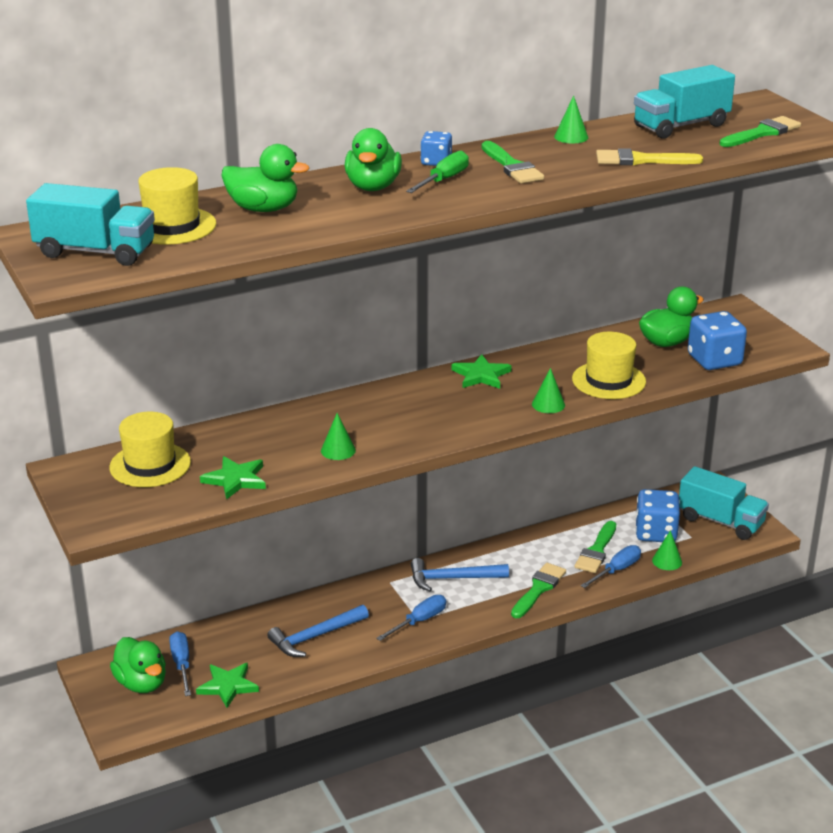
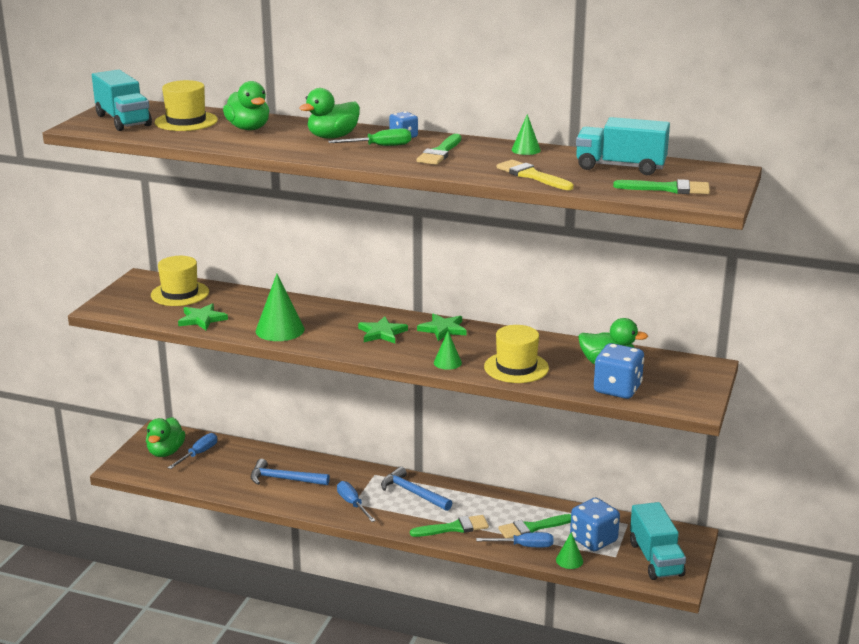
camera: 45 degrees right, 5 degrees down
green star [196,663,259,708] -> green star moved to [358,316,408,343]
green cone [321,413,356,460] -> green cone [256,274,305,341], size x1.82
blue screwdriver [376,595,446,641] -> blue screwdriver turned 120 degrees counterclockwise [337,481,376,522]

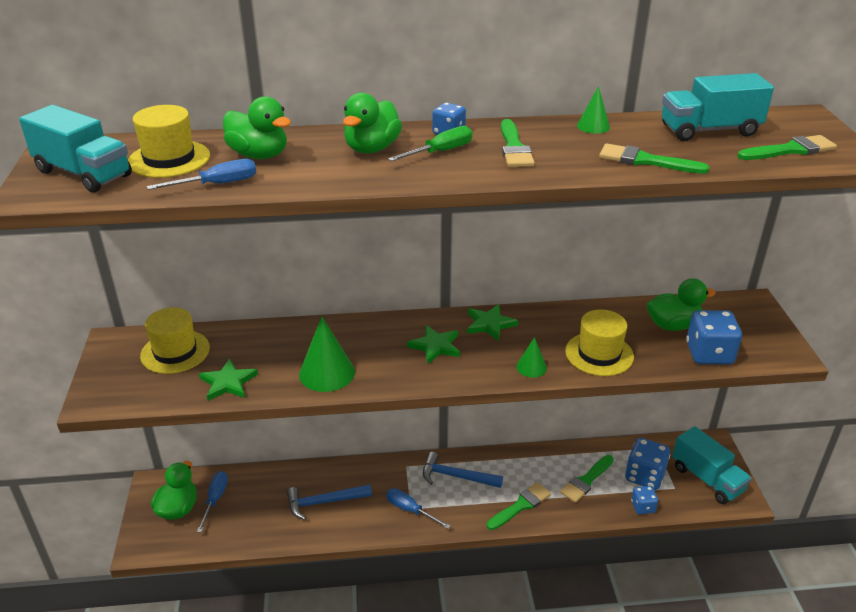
camera: 25 degrees left, 10 degrees up
green duck [146,417,185,457] -> green duck turned 150 degrees counterclockwise [151,461,197,520]
blue screwdriver [476,532,553,547] -> blue screwdriver moved to [147,159,256,190]
yellow brush [496,160,573,190] -> green brush [599,144,709,174]
green cone [556,532,583,569] -> blue dice [631,486,658,514]

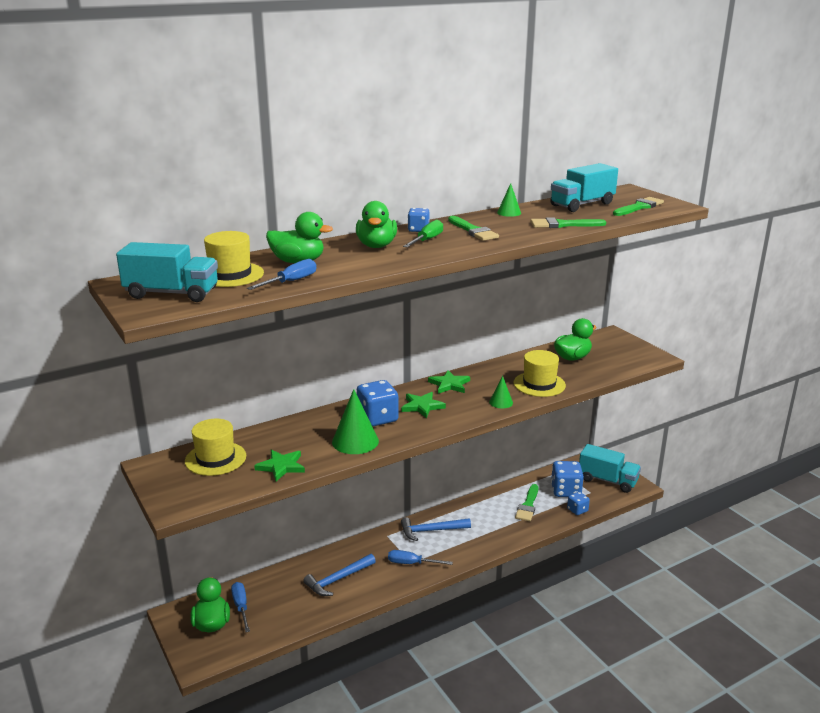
camera: 25 degrees left, 10 degrees down
green brush [487,482,551,530] -> none
blue dice [686,310,742,364] -> blue dice moved to [357,380,399,427]

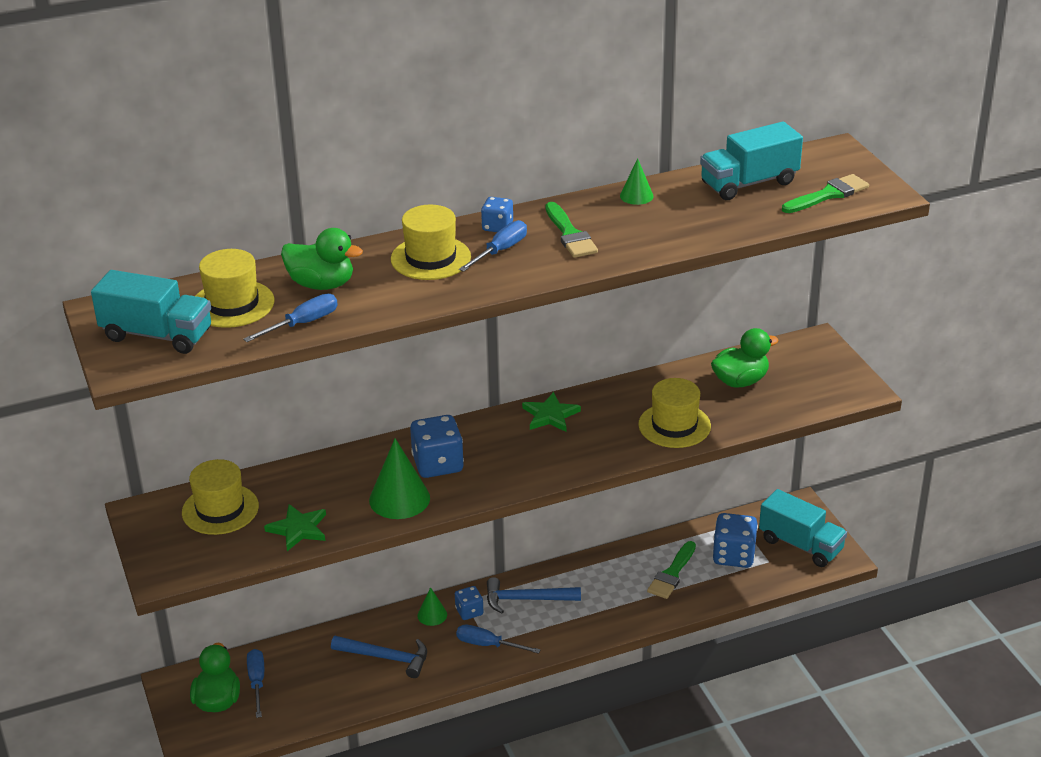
camera: 10 degrees right, 10 degrees up
blue hammer [303,554,376,596] -> blue hammer turned 135 degrees counterclockwise [331,636,427,678]
green duck [356,201,397,248] -> yellow hat [391,205,471,280]
green star [401,392,446,418] -> none
green screwdriver [403,220,443,247] -> blue screwdriver [459,220,527,272]
green cone [489,376,513,408] -> green cone moved to [417,587,447,626]
green brush [530,217,606,228] -> none
blue dice [567,492,590,515] -> blue dice moved to [455,586,484,620]

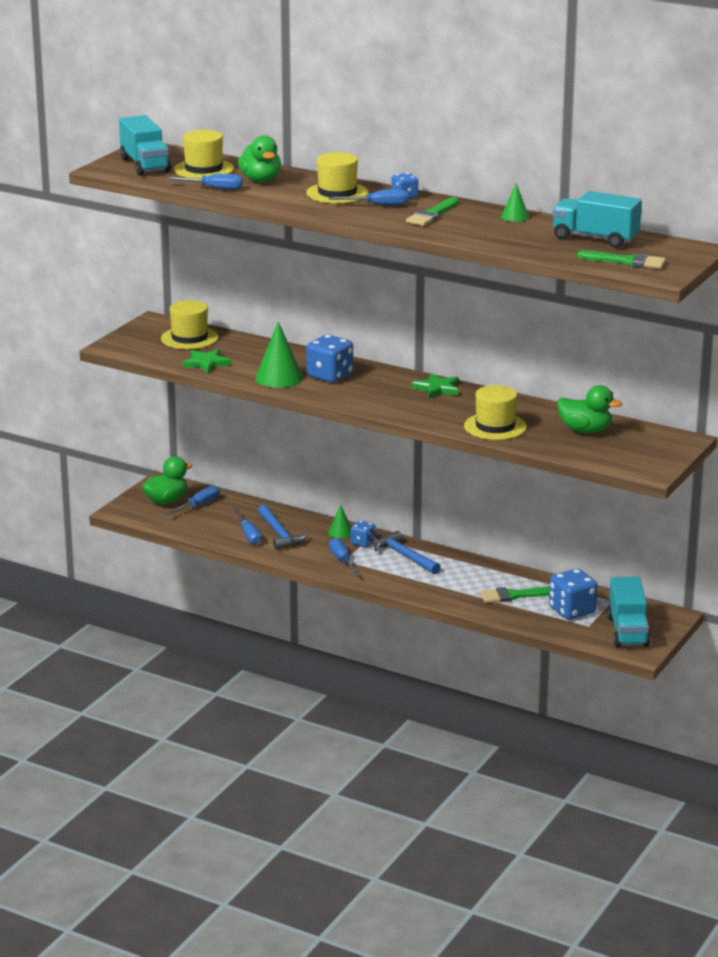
camera: 50 degrees right, 10 degrees down
none -> blue screwdriver [233,509,261,544]

